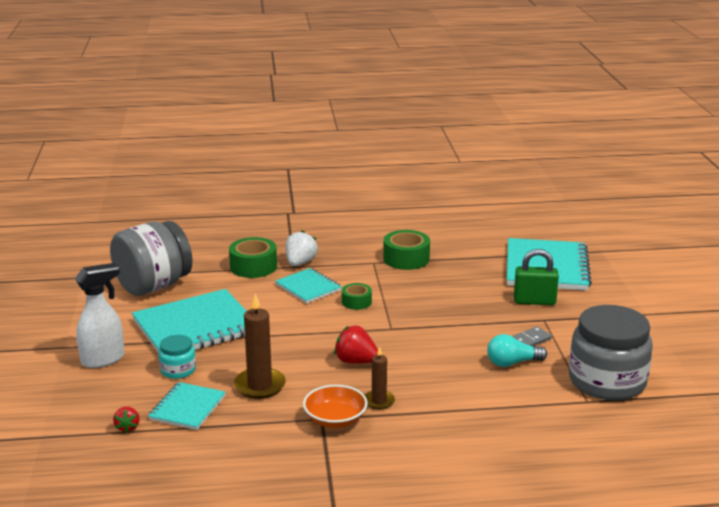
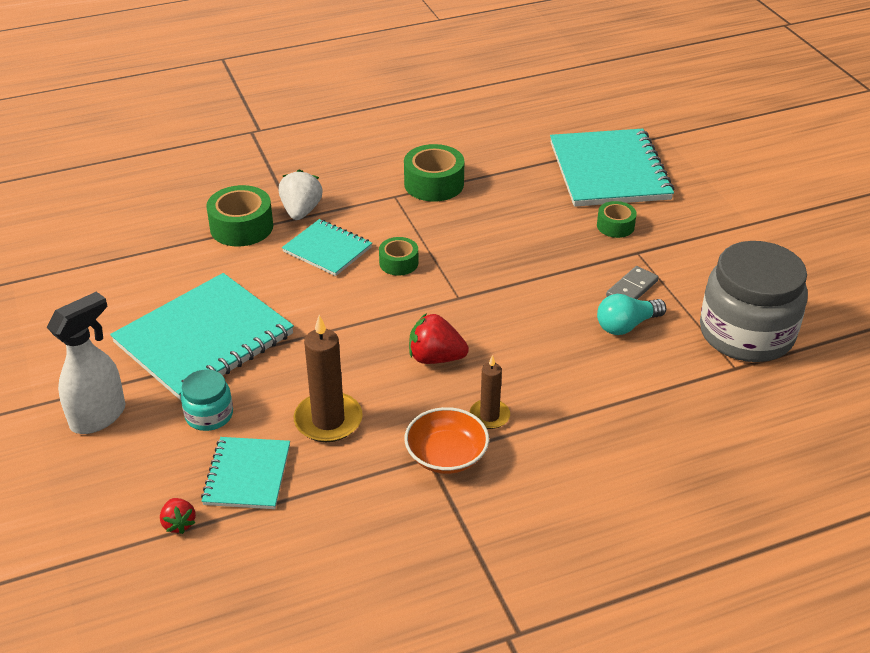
camera: 15 degrees left, 15 degrees up
grey jar [110,221,193,296] -> none
green padlock [514,249,559,305] -> green tape [597,201,637,238]

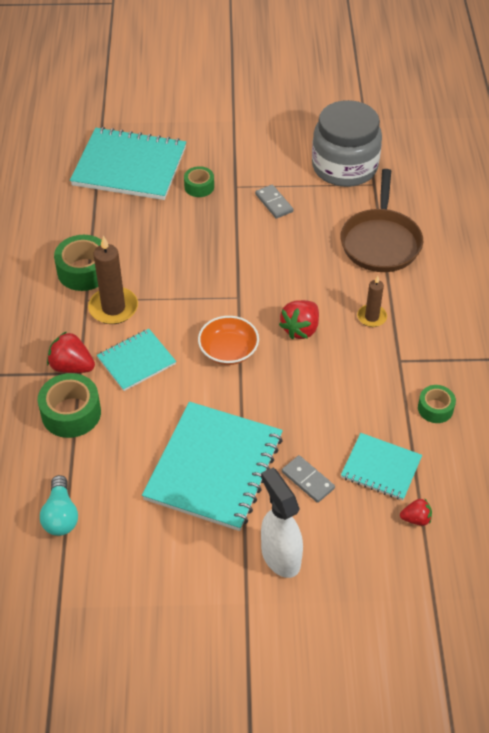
camera: 70 degrees left, 10 degrees up
turquoise notebook [110,273,294,400] -> turquoise notebook turned 45 degrees clockwise [142,402,283,531]
turquoise jar [181,370,233,431] -> grey domino [282,455,335,503]
white strawberry [279,169,323,220] -> red strawberry [47,331,95,373]
brown candle [294,315,363,442] -> brown candle moved to [88,236,138,324]
green tape [379,237,418,276] -> green tape moved to [418,385,456,423]
orange bowl [404,407,489,474] -> orange bowl moved to [198,316,259,365]
turquoise light bulb [597,294,666,335] -> turquoise light bulb moved to [40,475,78,536]
none -> brown pan [340,169,423,272]

